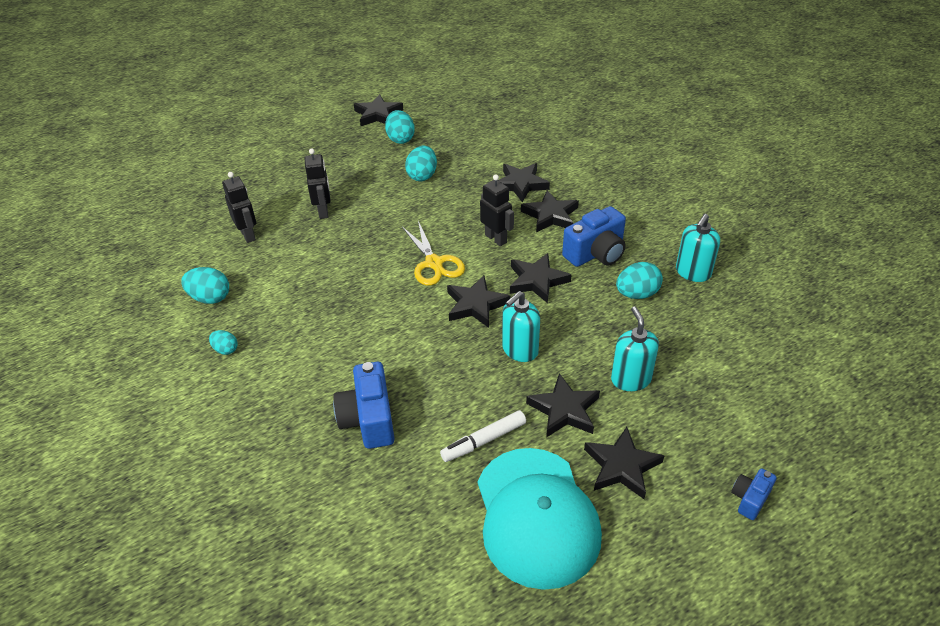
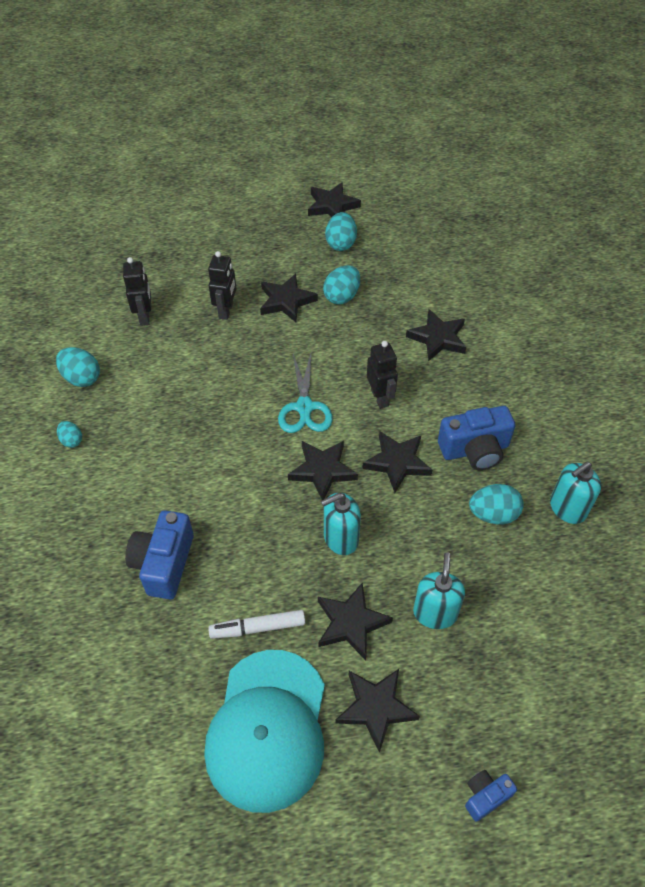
camera: 20 degrees right, 10 degrees up
yellow scissors [402,221,465,286] -> turquoise scissors [278,354,333,433]
black star [521,190,579,233] -> black star moved to [260,274,318,322]

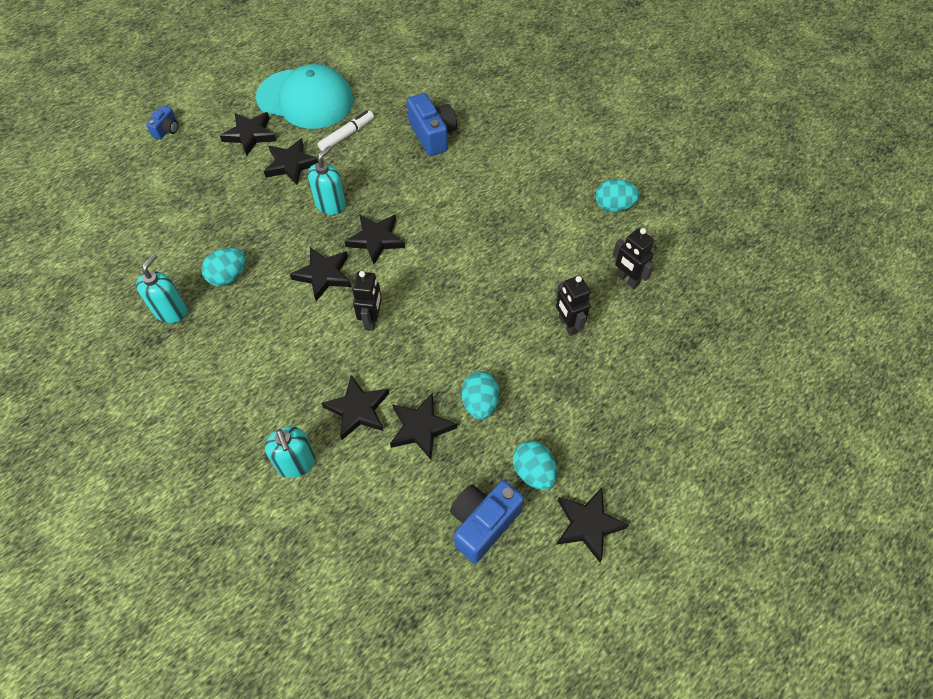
camera: 145 degrees right, 5 degrees up
turquoise egg [57,421,82,448] -> none
turquoise cap [204,650,325,813] -> turquoise cap turned 135 degrees clockwise [256,64,353,129]
black star [260,274,318,322] -> black star moved to [390,393,457,460]
turquoise scissors [278,354,333,433] -> none
black robot [367,341,398,409] -> black robot turned 120 degrees counterclockwise [352,271,382,331]
turquoise soap dispenser [413,553,465,629] -> turquoise soap dispenser moved to [265,426,316,478]
blue camera [438,406,516,470] -> blue camera moved to [450,480,524,563]

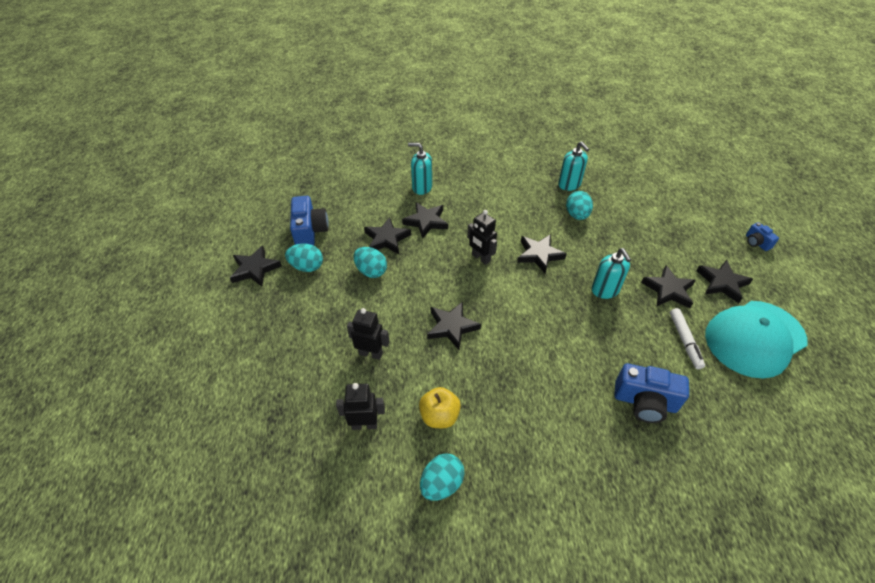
camera: 130 degrees right, 10 degrees down
black star [345,214,405,265] -> black star moved to [427,301,481,350]
none -> yellow apple [419,387,461,428]

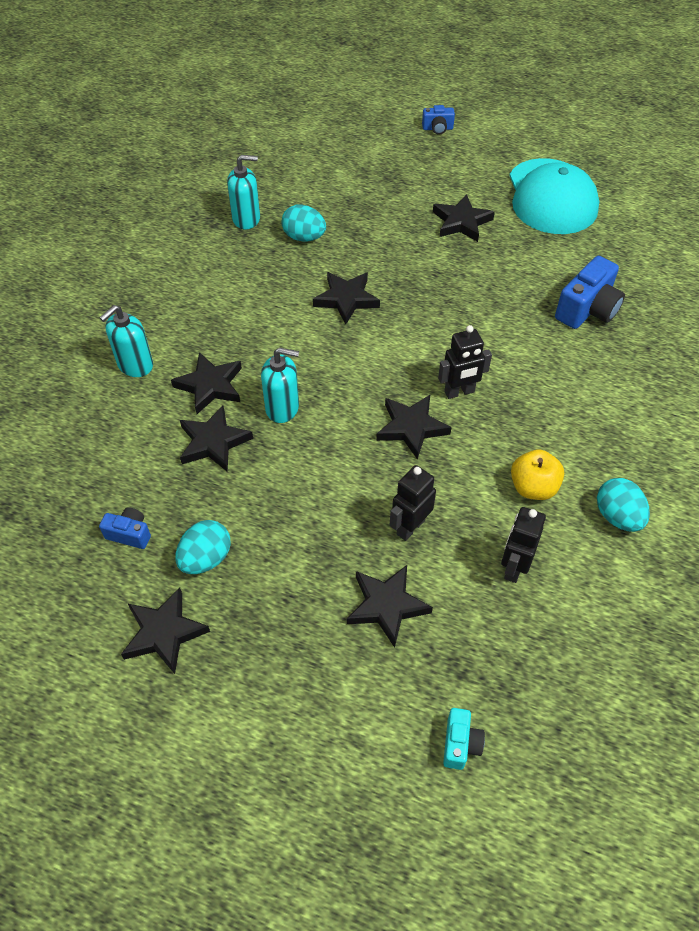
camera: 65 degrees left, 5 degrees up
blue camera [290,196,329,246] -> blue camera [99,507,151,549], size x0.54
turquoise egg [354,247,387,278] -> none
black robot [467,210,497,265] -> black robot moved to [438,325,492,399]
turquoise soap dispenser [592,248,631,299] -> turquoise soap dispenser moved to [261,347,299,423]
white marker [670,308,705,369] -> none
black star [696,260,753,303] -> black star moved to [347,565,433,648]
none -> turquoise camera [443,708,485,770]

